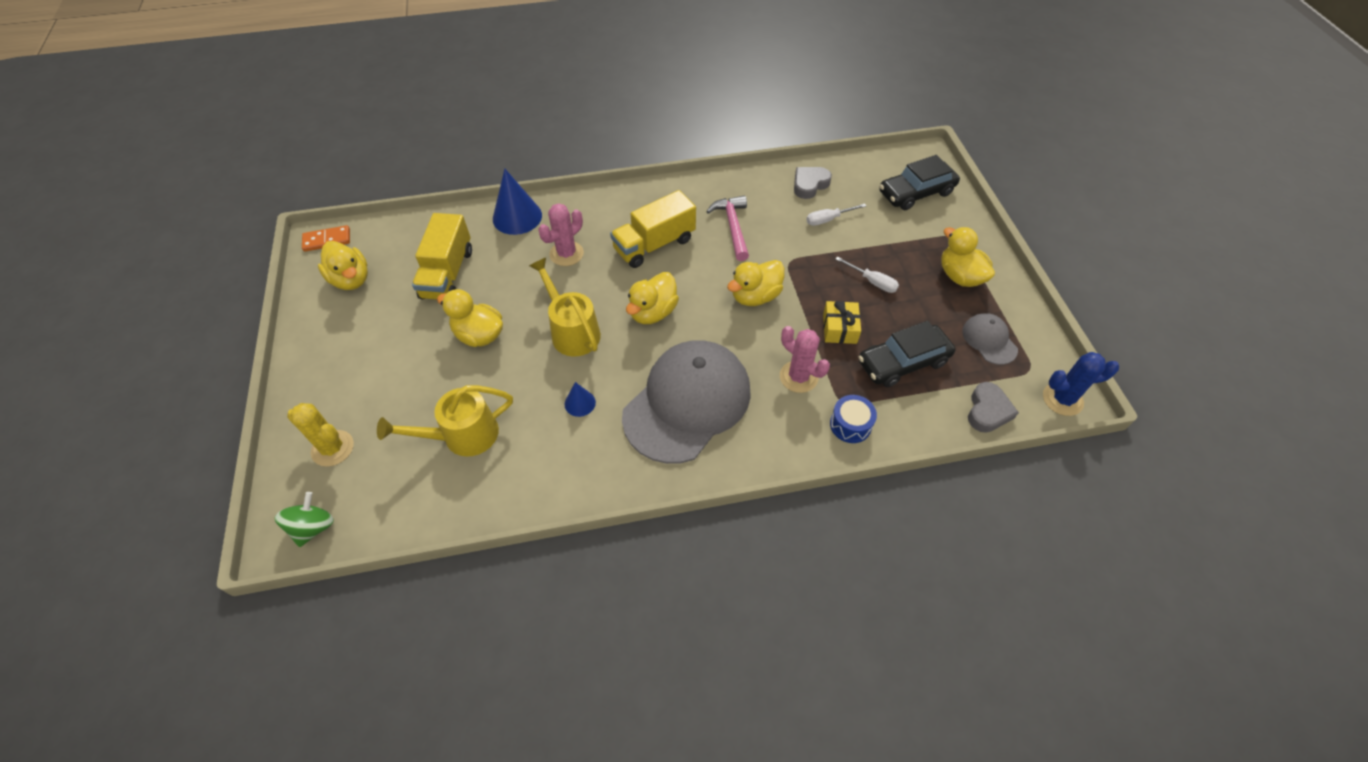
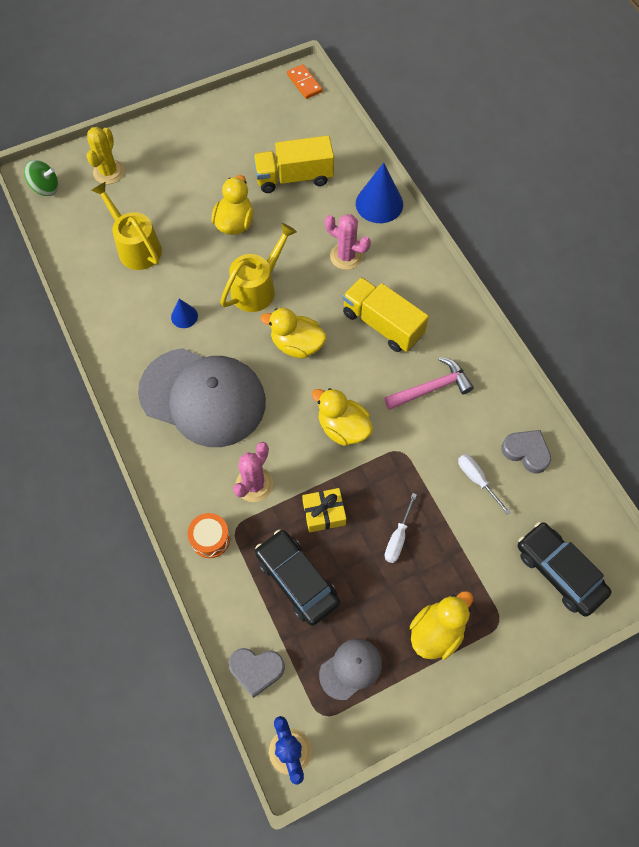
camera: 75 degrees right, 10 degrees up
yellow duck [318,241,368,290] -> none
blue drum [830,395,877,443] -> orange drum [188,513,230,558]

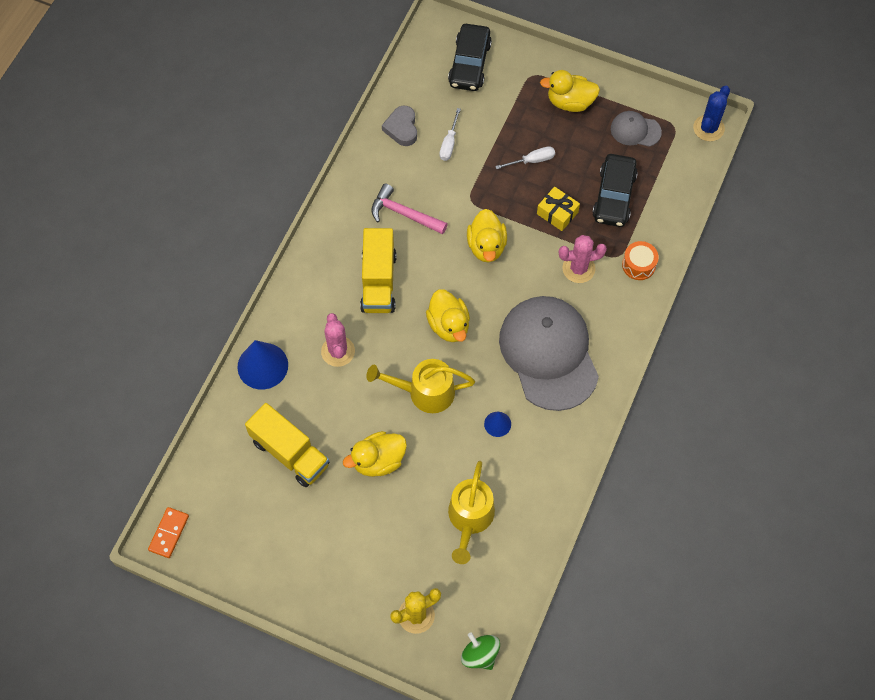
camera: 130 degrees left, 0 degrees up
grey heart [229,648,285,698] -> none

